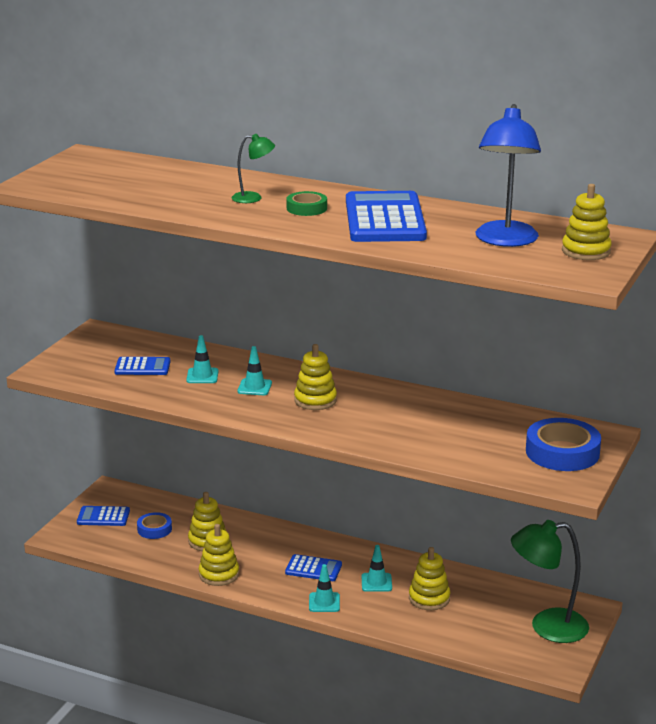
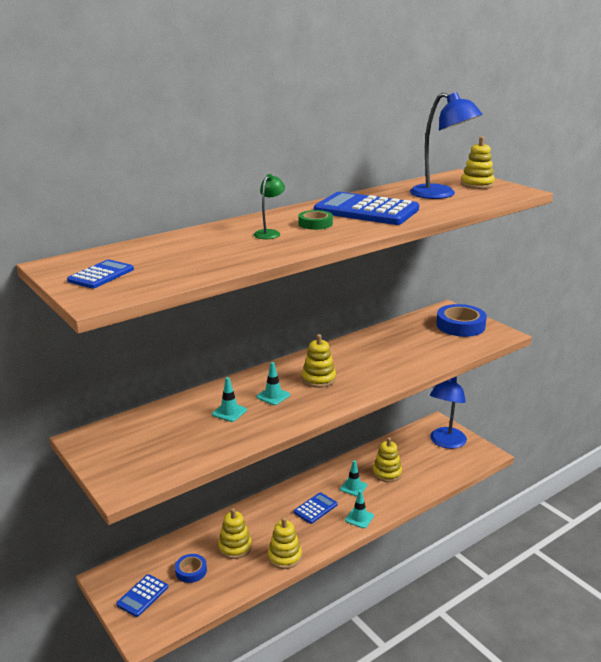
camera: 60 degrees left, 0 degrees up
blue calculator [114,357,170,375] -> blue calculator moved to [67,259,134,289]
green lamp [511,520,589,643] -> blue lamp [430,376,467,449]

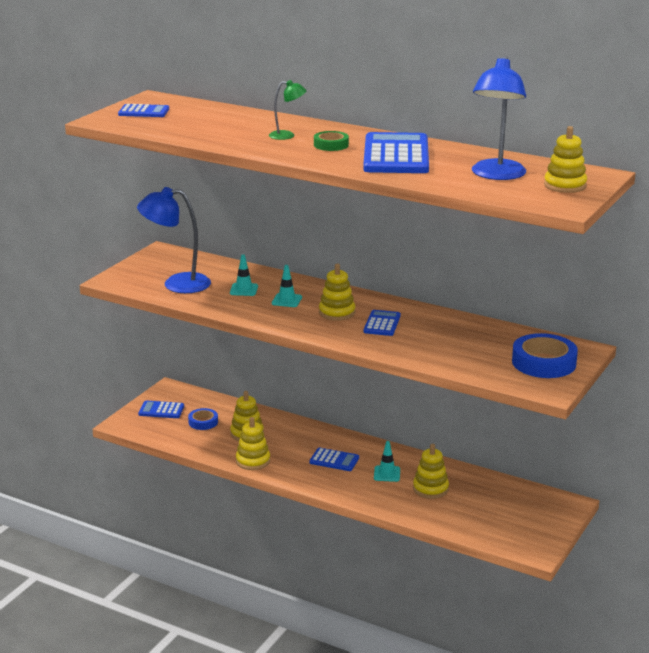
camera: 65 degrees right, 0 degrees up
turquoise traffic cone [345,490,374,528] -> none
blue lamp [430,376,467,449] -> blue lamp moved to [137,187,211,293]
none -> blue calculator [363,310,401,336]

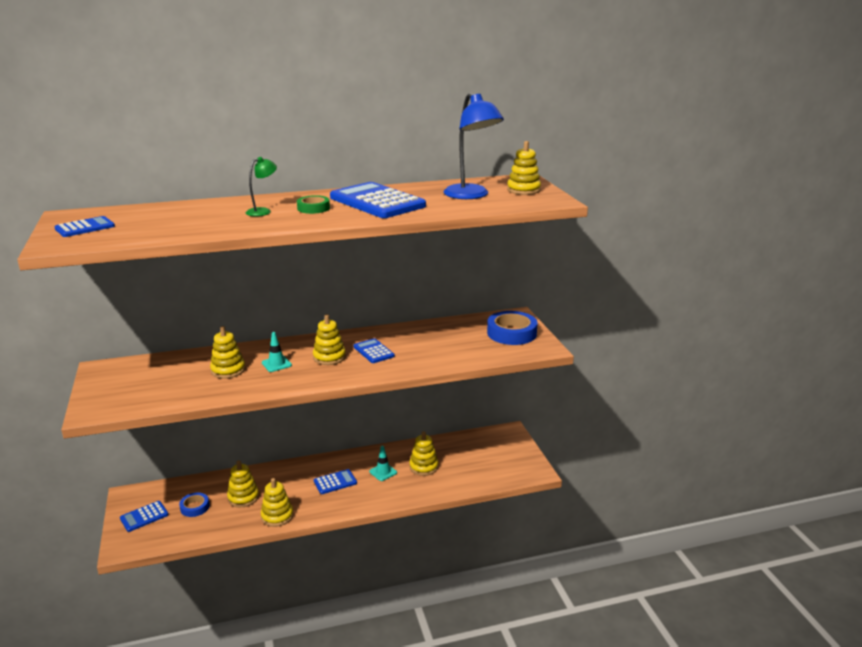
camera: 45 degrees left, 0 degrees up
blue lamp [137,187,211,293] -> none
turquoise traffic cone [230,254,258,296] -> yellow stacking toy [210,326,245,379]

